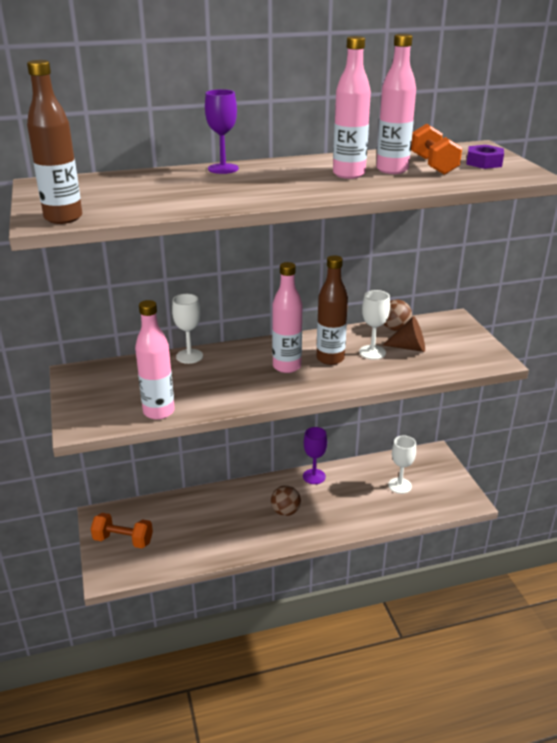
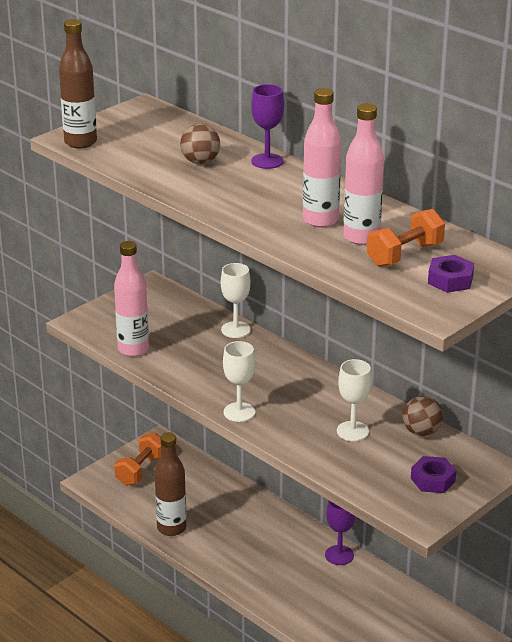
camera: 60 degrees right, 0 degrees up
orange dumbbell [91,513,153,548] -> orange dumbbell turned 45 degrees clockwise [114,432,162,486]
brown ball [271,485,301,516] -> brown ball moved to [180,124,220,164]
pink bottle [272,262,302,373] -> none
brown bottle [316,255,348,365] -> brown bottle moved to [155,432,186,536]
brown cone [383,316,425,352] -> none
white goblet [388,435,416,494] -> white goblet moved to [223,341,255,422]
none -> purple nut [411,456,457,493]

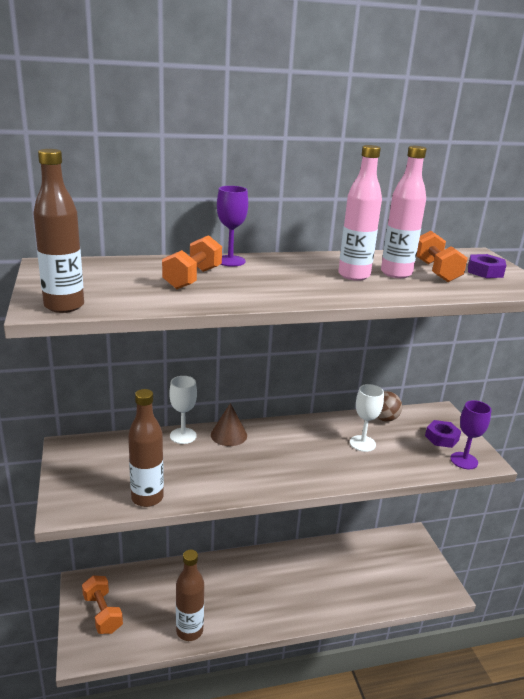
camera: 60 degrees left, 5 degrees down
pink bottle [114,241,149,357] -> brown bottle [128,389,164,507]
brown ball [180,124,220,164] -> orange dumbbell [162,235,222,289]
white goblet [223,341,255,422] -> none
purple goblet [325,500,356,565] -> purple goblet moved to [450,400,491,469]
none -> brown cone [211,403,247,446]

